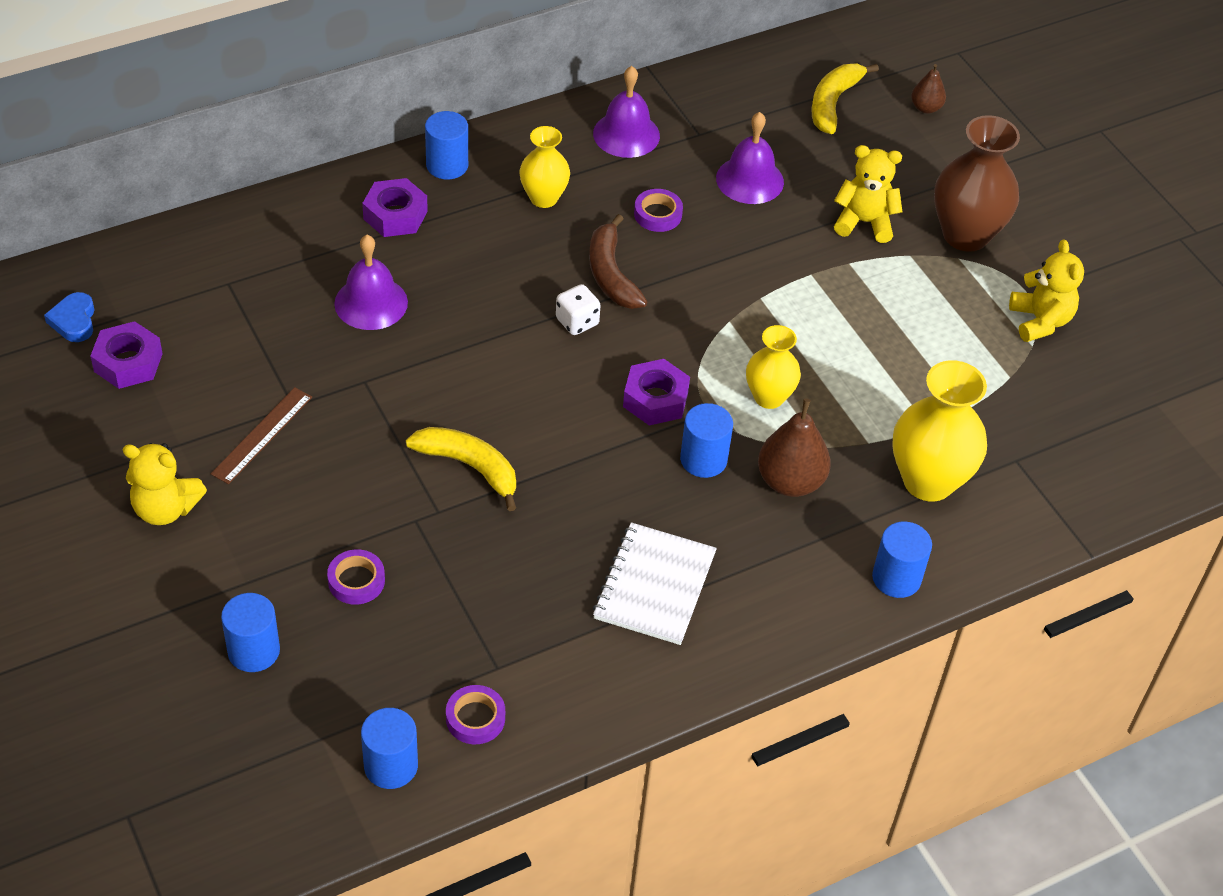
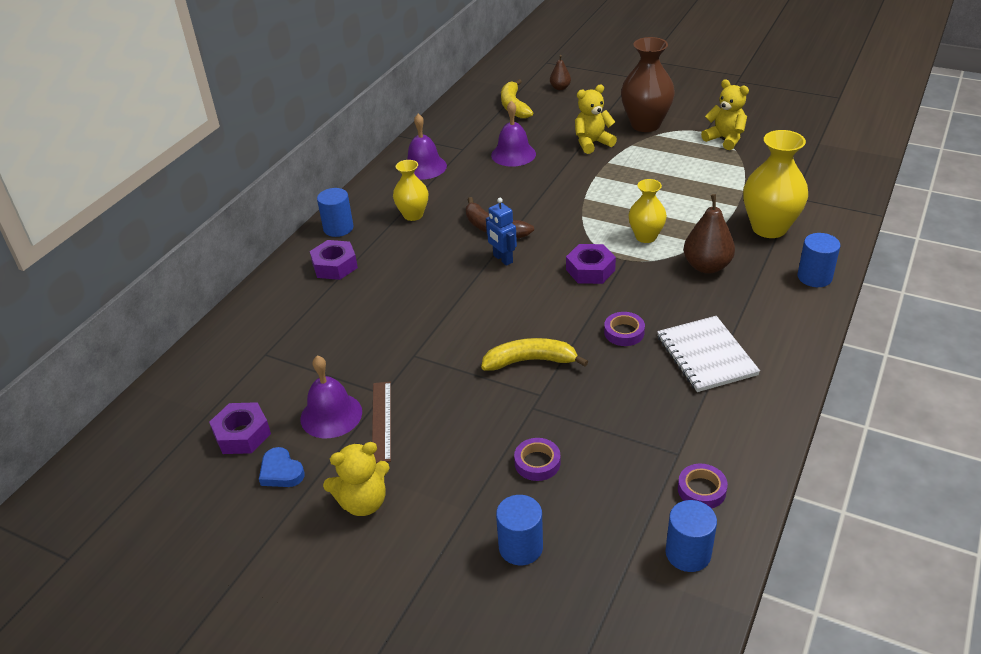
camera: 30 degrees left, 10 degrees down
blue heart [44,292,94,342] -> blue heart moved to [259,447,305,487]
purple bell [334,235,408,330] -> purple bell moved to [300,355,362,438]
white dice [556,284,600,335] -> blue robot [486,198,517,266]
purple tape [634,189,683,232] -> purple tape moved to [604,312,645,346]
blue cylinder [680,403,733,478] -> none

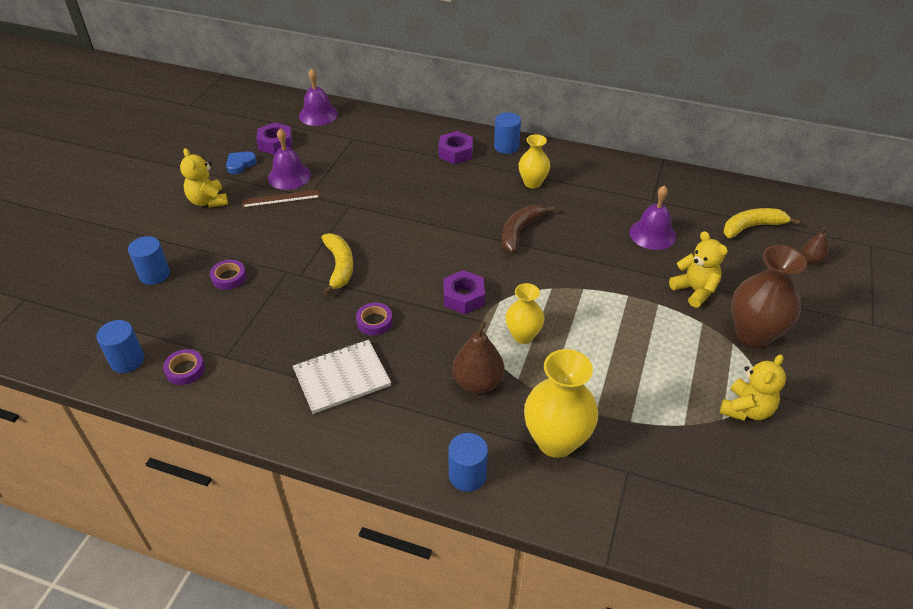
camera: 80 degrees right, 5 degrees up
purple bell [407,114,447,180] -> purple bell moved to [299,68,338,126]
blue robot [486,198,517,266] -> none

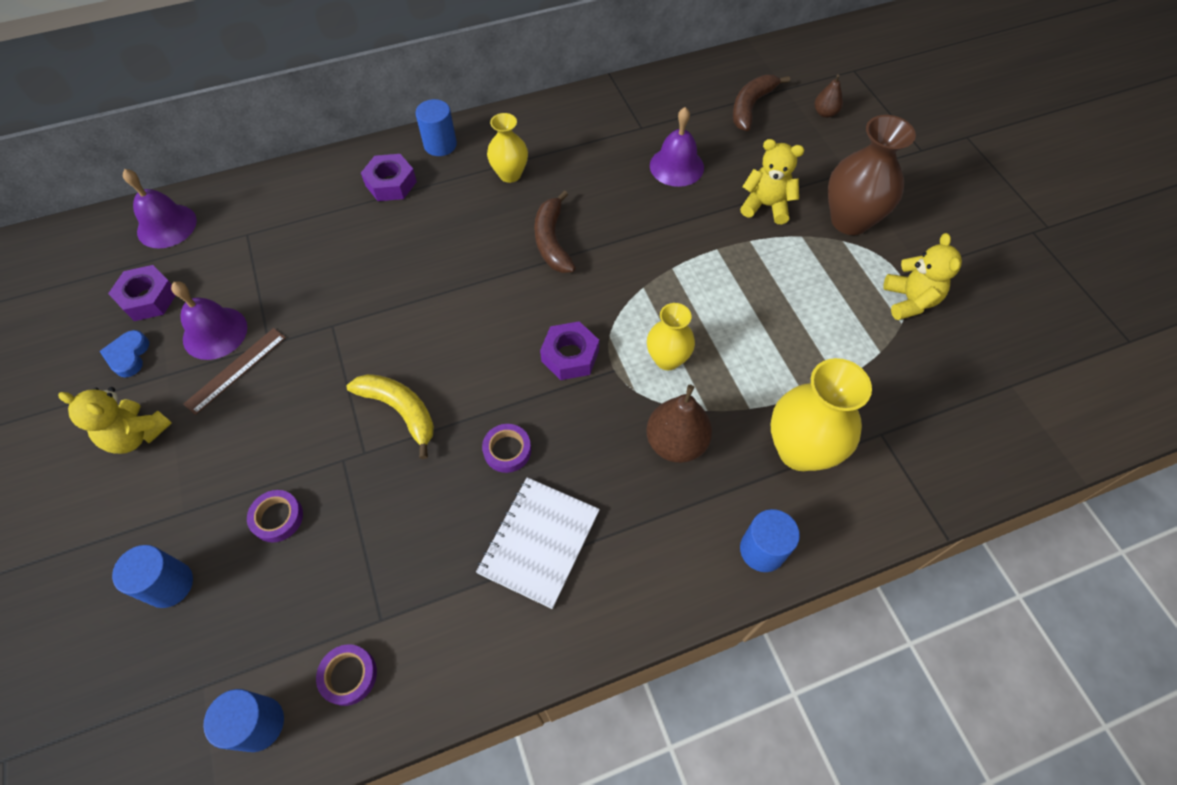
camera: 40 degrees left, 15 degrees up
yellow banana [723,208,800,238] -> brown banana [733,75,790,131]

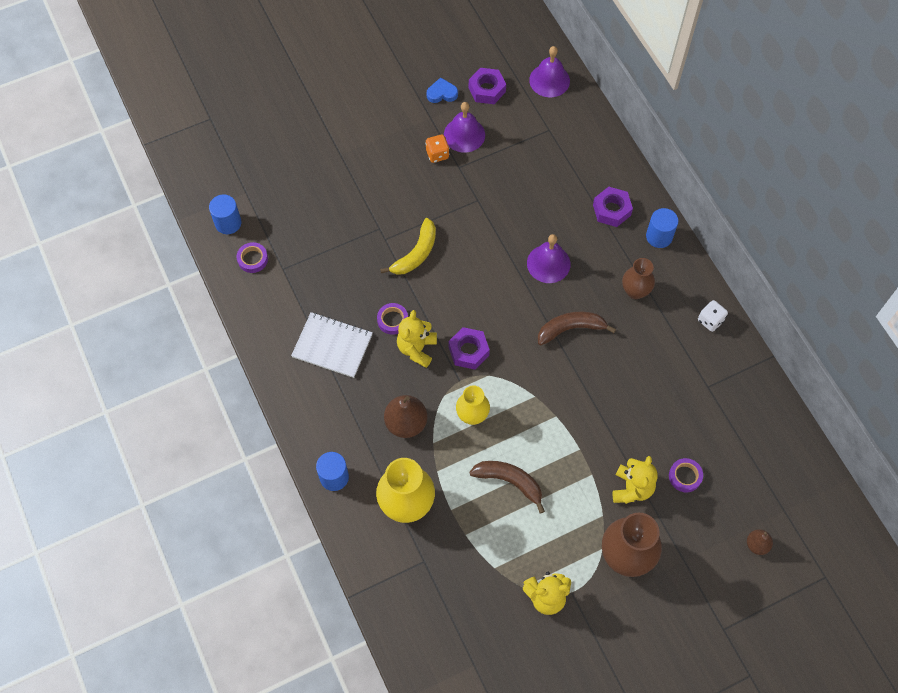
camera: 85 degrees right, 5 degrees up
yellow teddy bear [58,387,172,454] -> yellow teddy bear moved to [397,310,437,368]
blue cylinder [112,545,193,608] -> none
brown ruler [183,328,286,415] -> orange dice [425,135,449,163]
purple tape [247,490,303,543] -> purple tape moved to [669,458,703,492]
yellow vase [487,113,528,183] -> brown vase [622,258,655,299]
purple bell [650,107,704,187] -> purple bell moved to [527,234,571,283]
brown banana [733,75,790,131] -> brown banana moved to [469,461,545,513]
none -> white dice [698,300,728,332]

